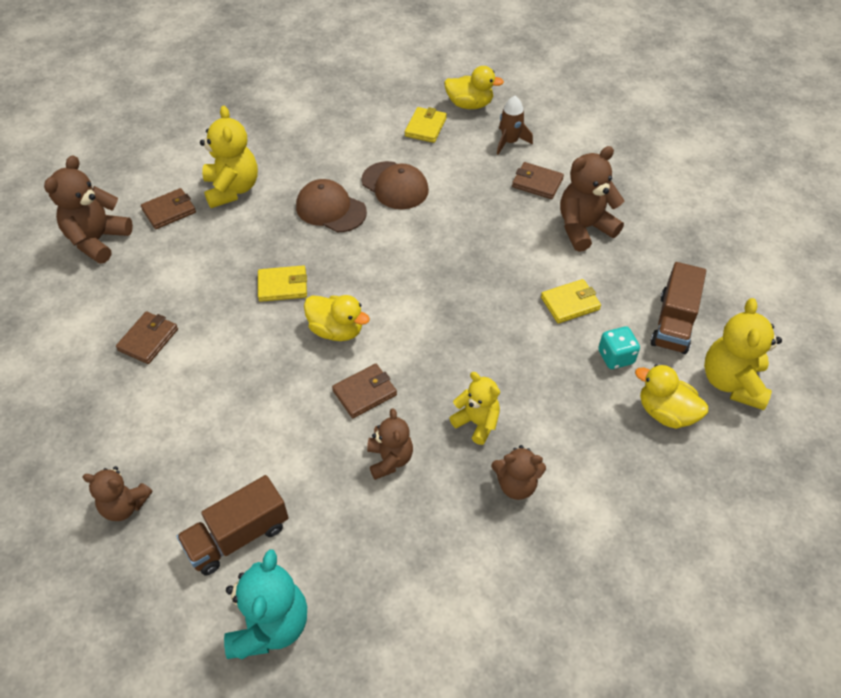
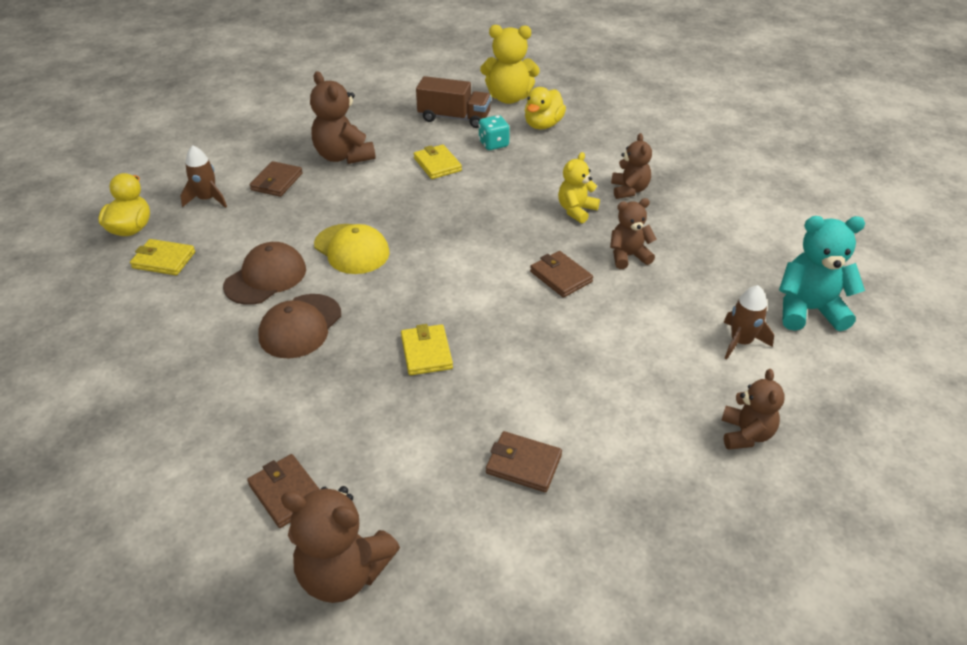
camera: 95 degrees left, 10 degrees down
brown truck [177,475,289,575] -> brown rocket [724,285,774,360]
yellow teddy bear [200,106,258,208] -> none
yellow duck [304,295,370,341] -> none
none -> yellow cap [314,224,390,274]

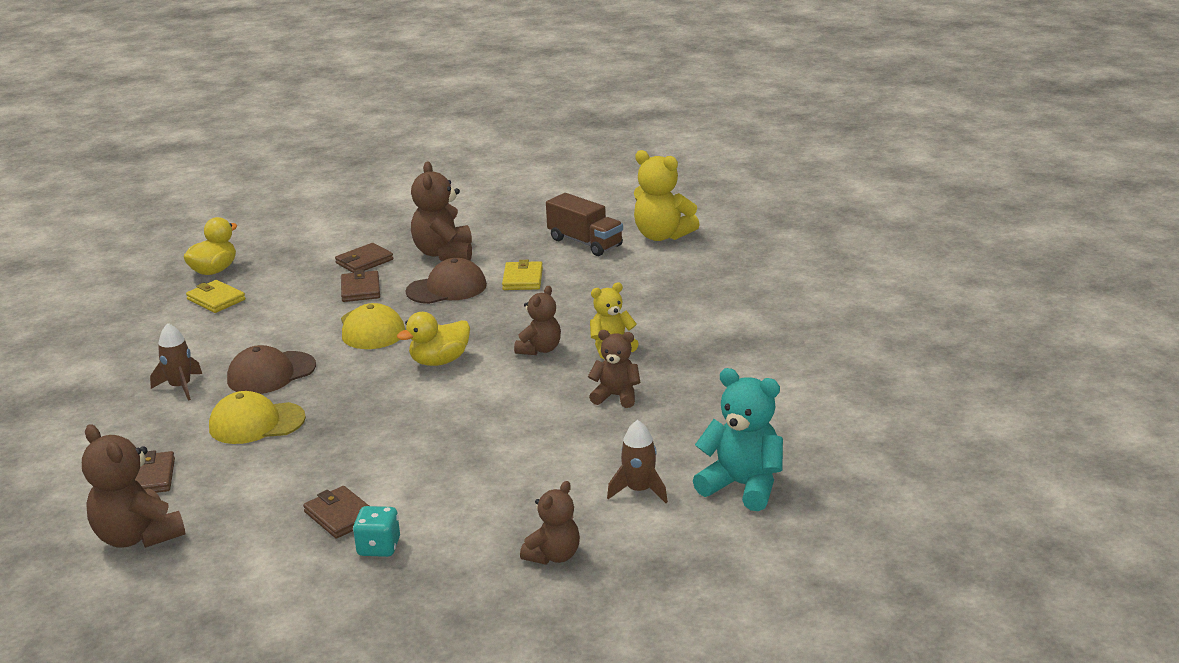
camera: 30 degrees right, 15 degrees down
brown rocket [180,145,227,208] -> brown rocket moved to [150,323,202,401]
brown cap [223,242,306,305] -> brown cap moved to [406,258,487,304]
yellow wallet [401,324,453,375] -> none
turquoise dice [478,115,510,150] -> turquoise dice moved to [353,506,400,557]
yellow duck [525,87,566,129] -> yellow duck moved to [397,312,470,366]
brown wallet [530,251,593,298] -> brown wallet moved to [341,270,380,302]
brown teddy bear [611,133,652,199] -> brown teddy bear moved to [514,286,561,355]
none -> yellow cap [209,391,306,444]

